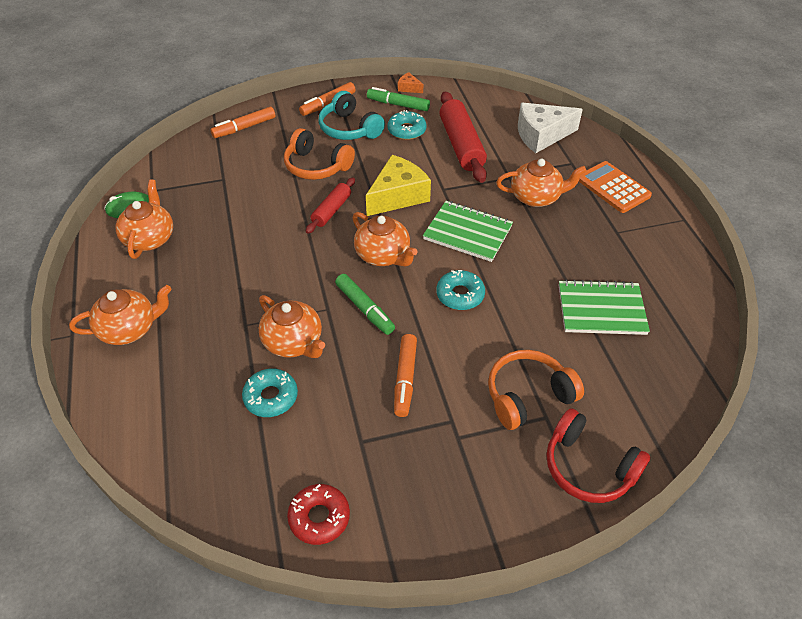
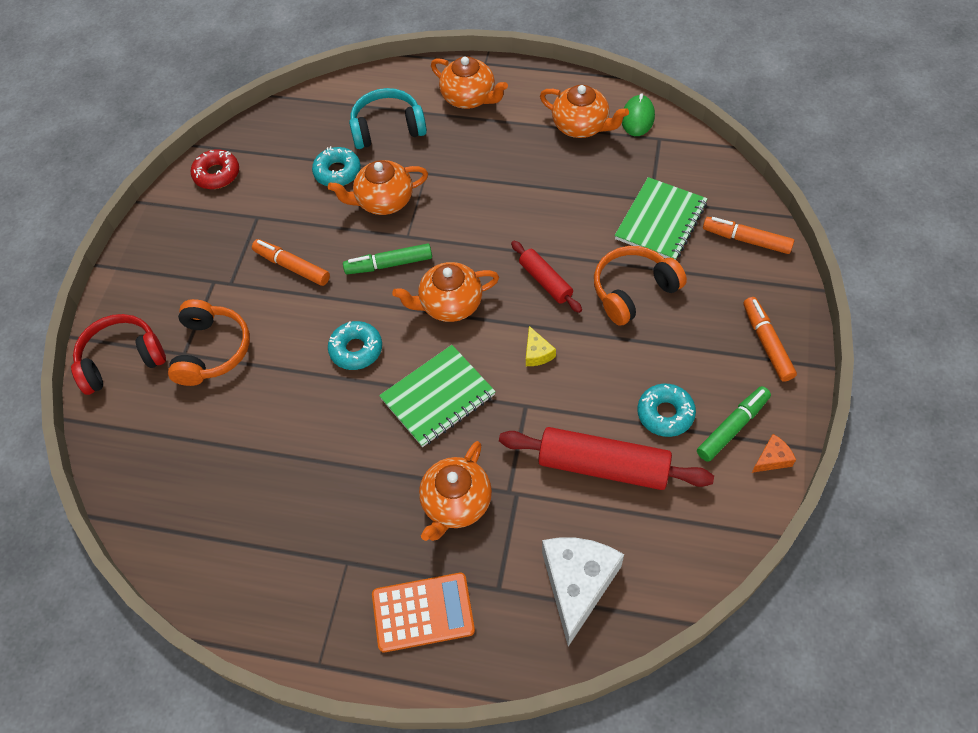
camera: 120 degrees right, 10 degrees up
orange teapot [69,285,172,345] -> orange teapot turned 60 degrees counterclockwise [431,56,508,109]
orange marker [210,107,275,138] -> orange marker turned 60 degrees counterclockwise [703,217,794,254]
turquoise headphones [318,91,385,140] -> turquoise headphones moved to [349,88,427,149]
yellow cheese [366,155,431,216] -> yellow cheese [526,326,556,366], size x0.45
green notebook [559,279,650,335] -> green notebook moved to [615,177,708,260]

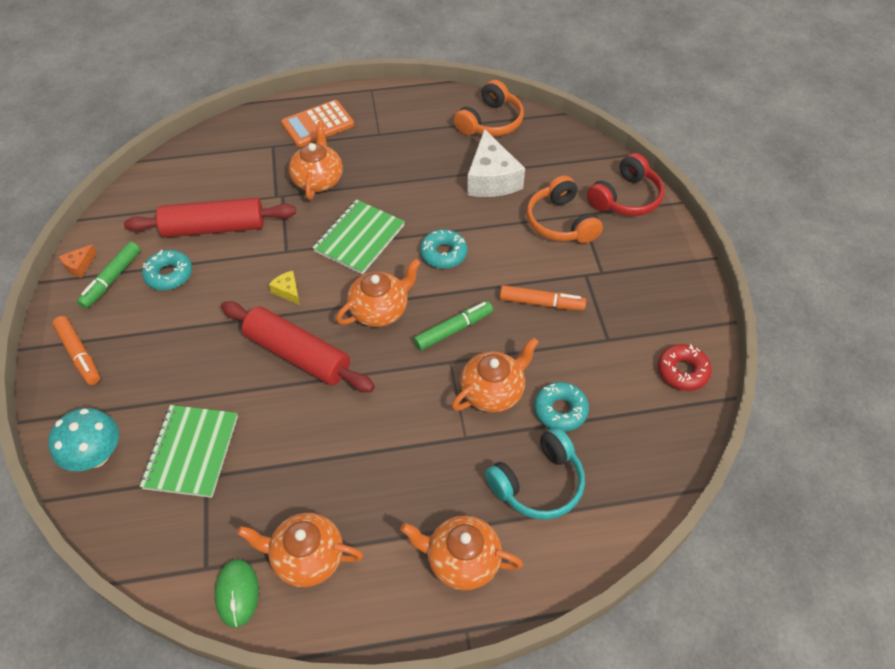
camera: 155 degrees right, 5 degrees down
red rolling pin [511,241,582,313] -> red rolling pin [221,301,375,392], size x1.76
white cheese [542,537,624,646] -> white cheese moved to [467,129,525,197]
orange headphones [594,246,687,326] -> orange headphones moved to [454,80,524,136]
orange marker [703,217,794,254] -> turquoise mushroom [48,408,119,471]

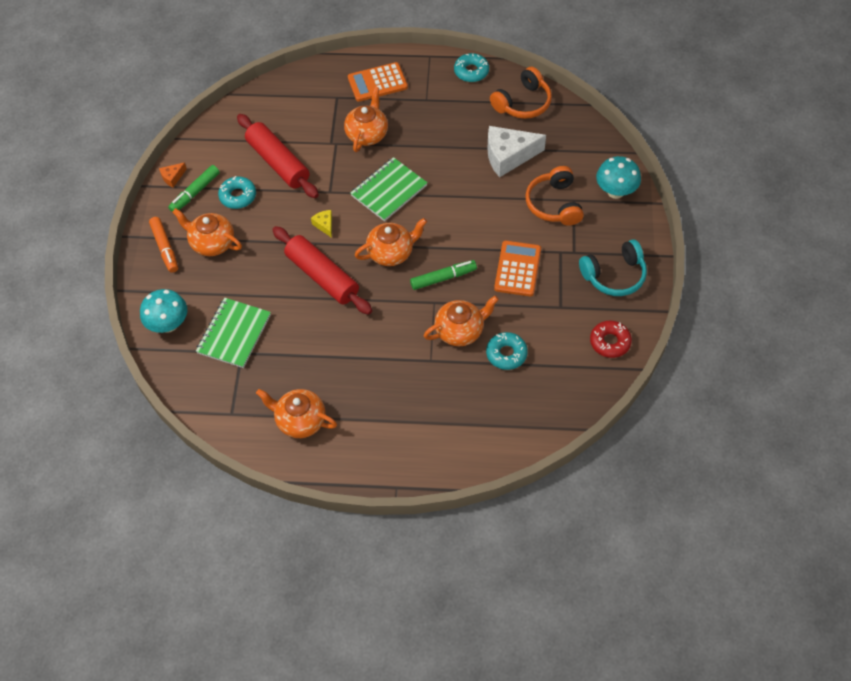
camera: 15 degrees right, 5 degrees up
red rolling pin [124,198,296,237] -> red rolling pin turned 45 degrees clockwise [237,114,319,198]
green mouse [214,559,259,628] -> none
orange teapot [400,515,523,590] -> orange teapot moved to [172,208,242,256]
turquoise donut [420,229,467,269] -> turquoise donut moved to [454,53,489,82]
white cheese [467,129,525,197] -> white cheese turned 75 degrees clockwise [487,126,546,177]
turquoise headphones [485,427,585,520] -> turquoise headphones moved to [579,240,647,296]
orange marker [500,285,586,311] -> orange calculator [494,241,541,296]
red headphones [587,153,664,216] -> turquoise mushroom [596,156,641,199]

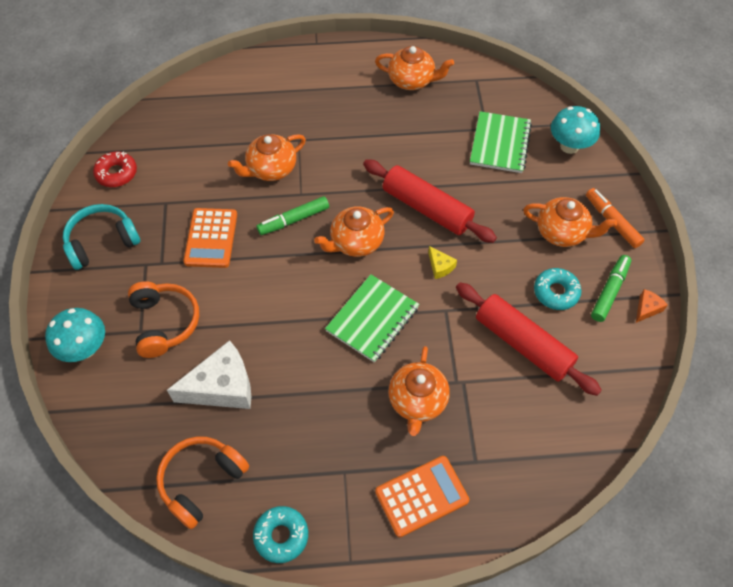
camera: 170 degrees right, 0 degrees up
turquoise donut [486,332,528,370] -> none

